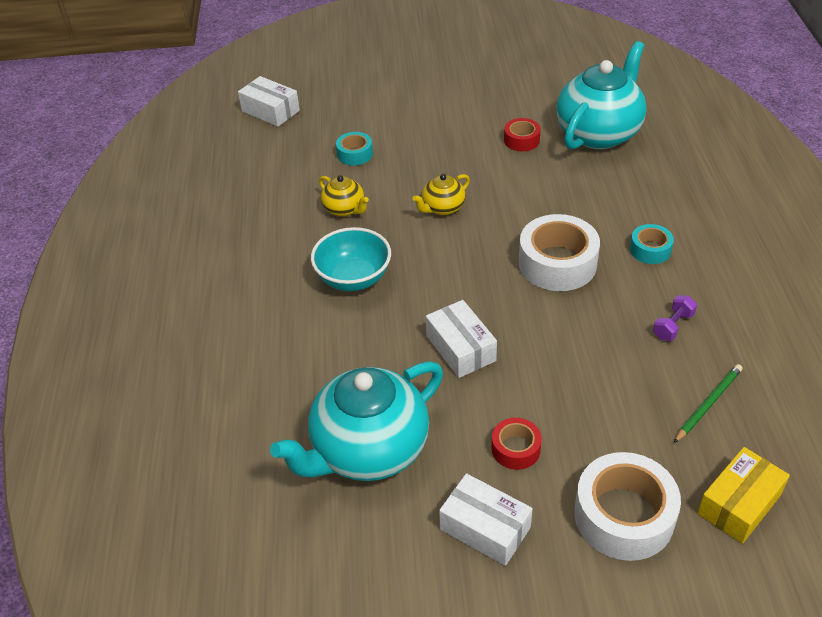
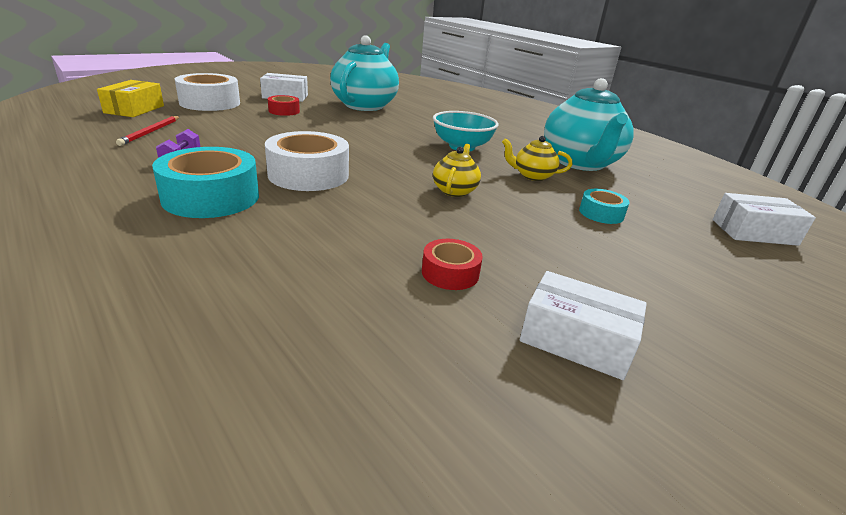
camera: 140 degrees right, 15 degrees down
white box [426,300,497,378] -> white box moved to [520,271,647,380]
turquoise teapot [557,41,647,150] -> turquoise teapot moved to [544,78,634,171]
turquoise tape [630,224,674,264] -> turquoise tape [152,147,259,218], size x1.89
green pencil [674,364,743,443] -> red pencil [116,116,180,146]

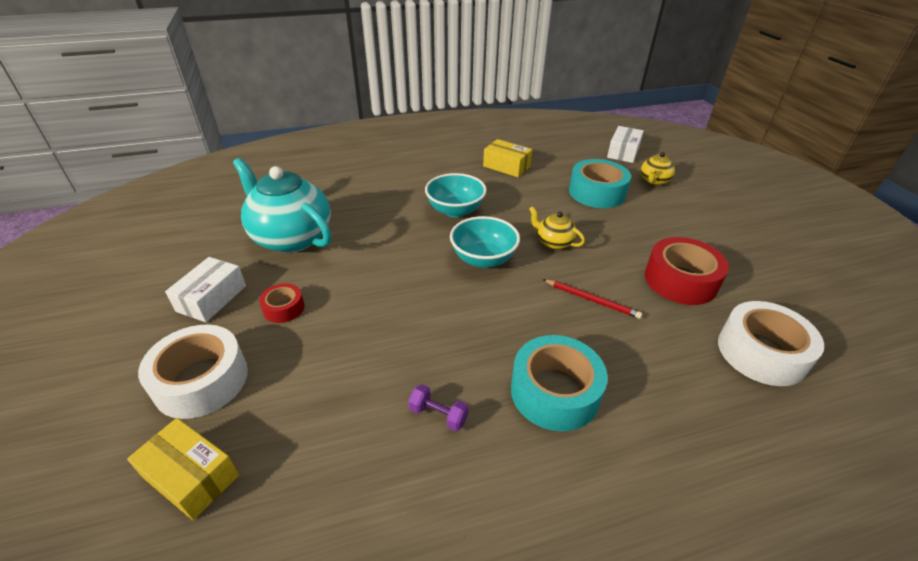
camera: 65 degrees left, 10 degrees up
red pencil [116,116,180,146] -> red pencil moved to [543,279,642,319]
white tape [265,131,349,191] -> white tape moved to [718,301,824,386]
red tape [422,239,483,290] -> red tape [645,237,729,305], size x1.89
yellow teapot [502,136,572,181] -> yellow teapot moved to [641,152,675,186]
white box [520,271,647,380] -> none
turquoise teapot [544,78,634,171] -> yellow box [483,139,532,177]
turquoise tape [579,189,630,224] -> turquoise tape [569,159,631,208], size x1.89
none -> turquoise bowl [450,216,520,268]

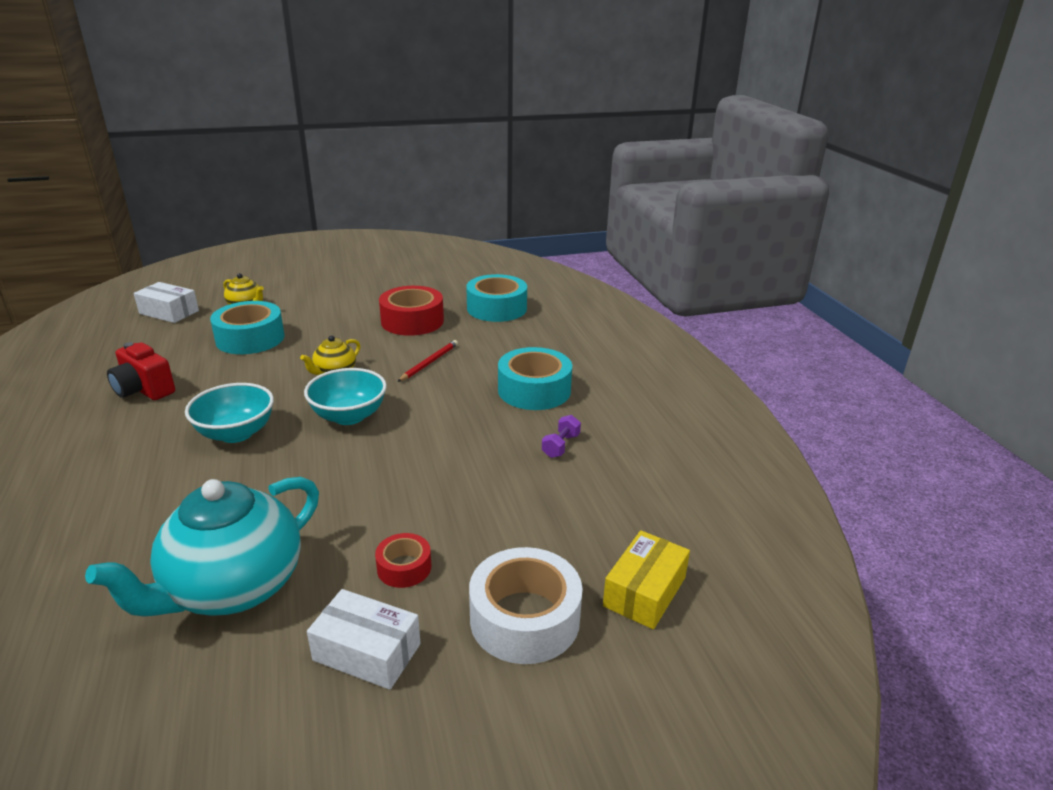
camera: 90 degrees left, 10 degrees down
yellow box [483,139,532,177] -> red camera [107,342,175,400]
white tape [718,301,824,386] -> turquoise tape [466,274,527,322]

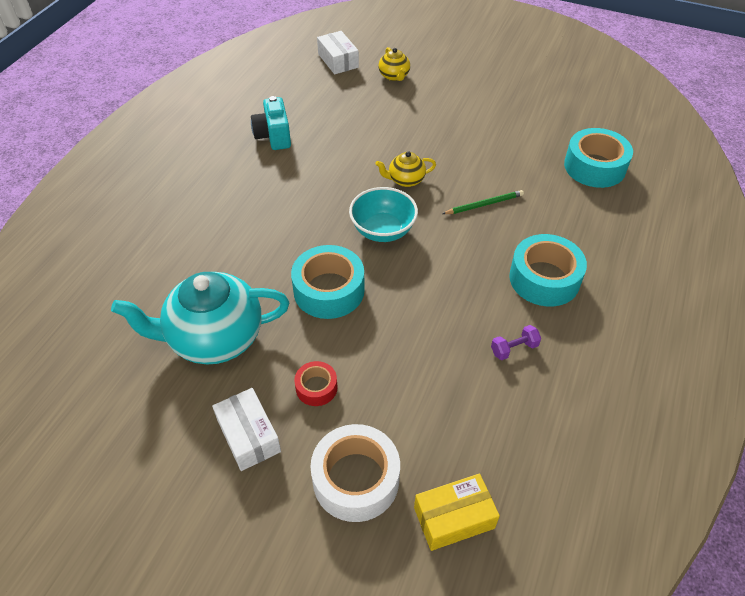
camera: 40 degrees right, 20 degrees up
red camera [107,342,175,400] -> turquoise camera [251,96,291,150]
turquoise bowl [185,383,274,443] -> none
turquoise tape [210,301,285,354] -> turquoise tape moved to [291,245,365,319]
red tape [379,286,444,336] -> none
red pencil [397,340,458,382] -> green pencil [442,190,524,214]

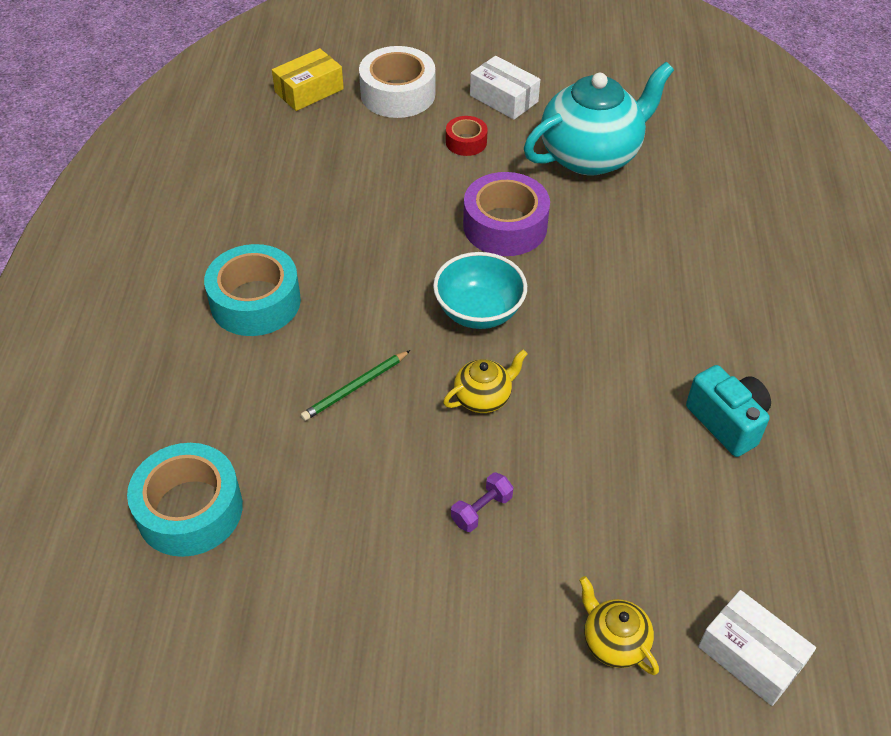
camera: 160 degrees right, 0 degrees up
turquoise tape [291,245,365,319] -> purple tape [463,172,550,256]
purple dumbbell [491,325,541,360] -> purple dumbbell moved to [451,472,513,532]

